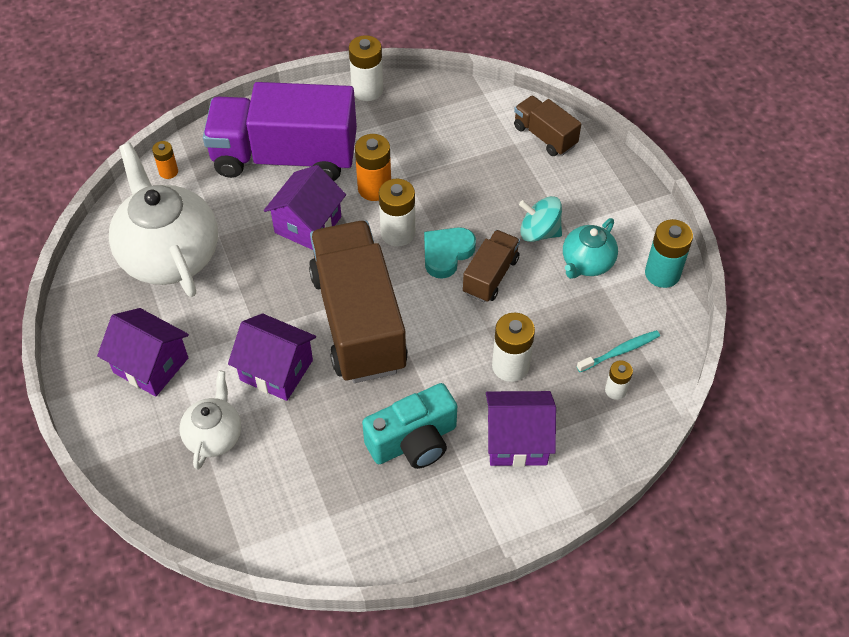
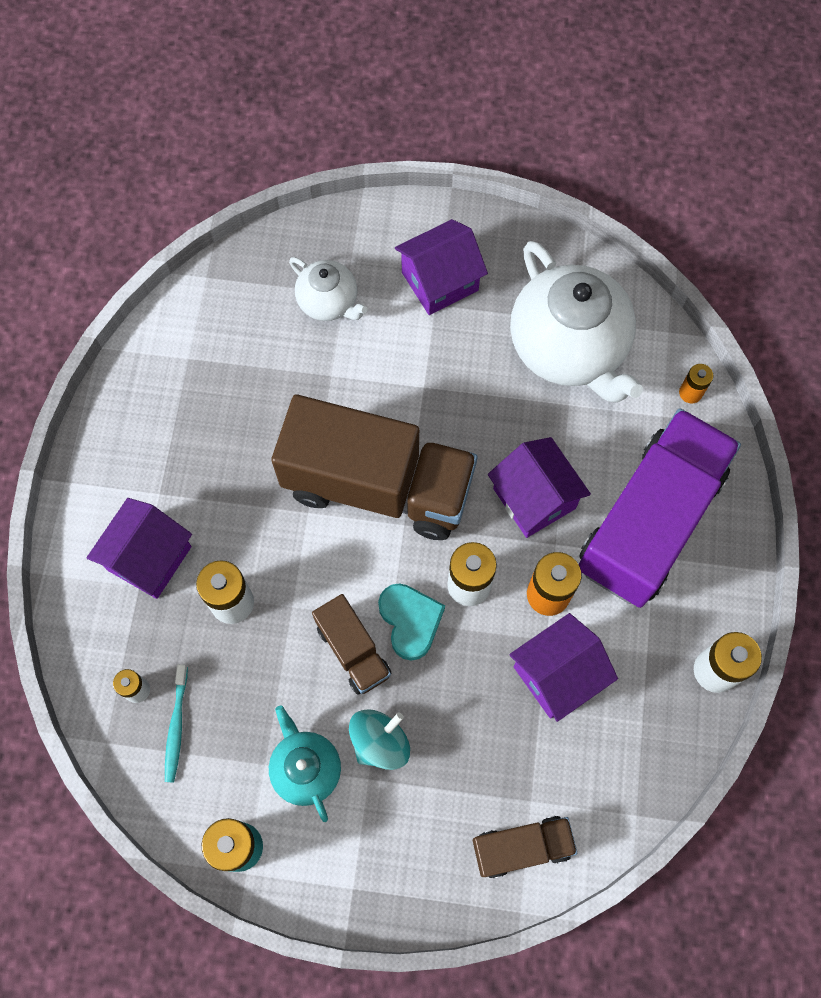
camera: 120 degrees right, 15 degrees up
white teapot [109,143,218,297] -> white teapot turned 60 degrees clockwise [510,241,643,403]
purple house [228,313,316,401] -> purple house moved to [509,613,618,722]
turquoise camera [362,383,457,469] -> none

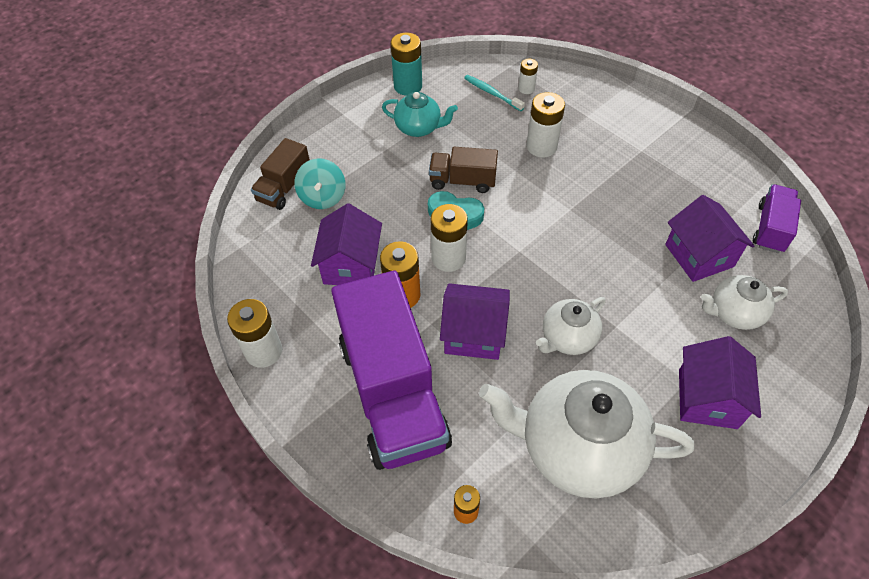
camera: 130 degrees right, 15 degrees down
purple house [87,498,192,599] -> purple house moved to [665,195,754,282]
brown truck [271,394,477,540] -> none
turquoise spinning top [349,709,410,770] -> turquoise spinning top moved to [294,158,345,209]
none -> white teapot [536,297,606,355]
none -> purple truck [753,184,801,253]

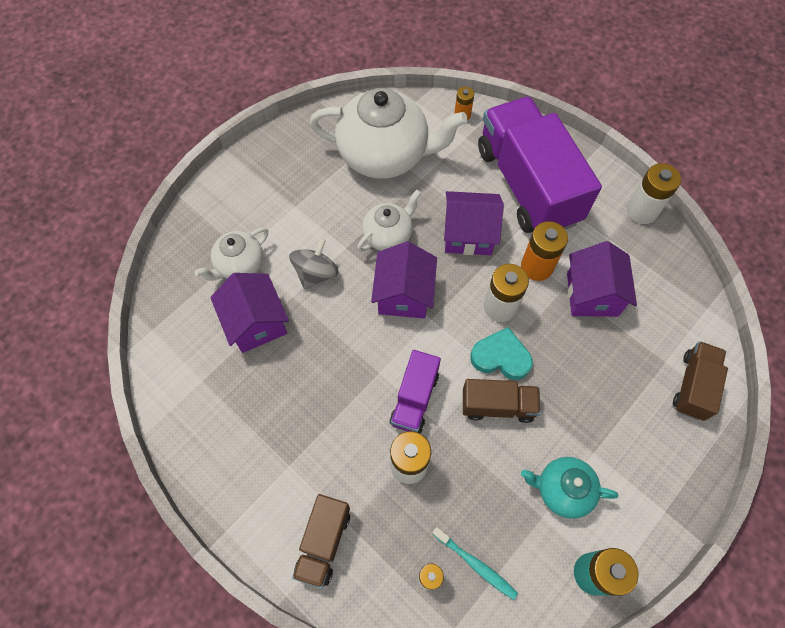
camera: 175 degrees right, 10 degrees up
turquoise spinning top [294,158,345,209] -> none
purple house [679,336,761,429] -> purple house moved to [371,241,437,319]
white teapot [701,275,788,330] -> white teapot turned 150 degrees clockwise [194,228,268,281]
purple truck [753,184,801,253] -> purple truck moved to [390,350,441,433]
none -> grey spinning top [289,238,339,289]
none -> brown truck [292,494,350,589]

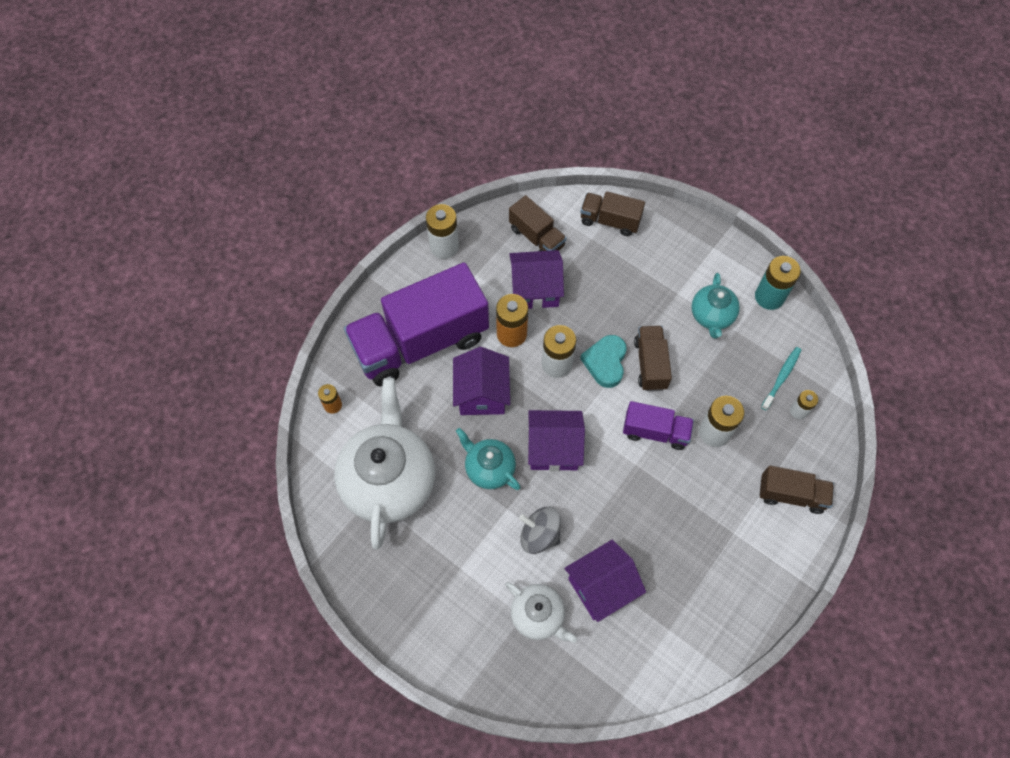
camera: 95 degrees left, 0 degrees up
white teapot [357,190,421,252] -> turquoise teapot [456,428,521,490]
none -> brown truck [509,195,566,251]

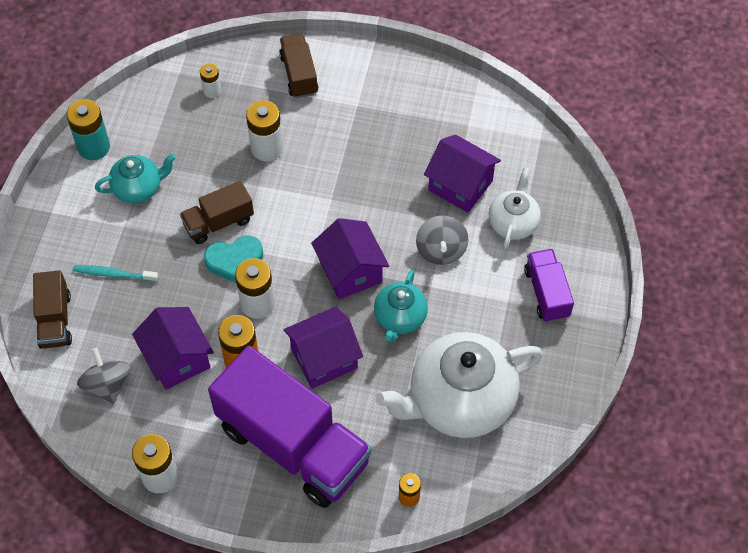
camera: 115 degrees left, 5 degrees down
brown truck [509,195,566,251] -> grey spinning top [77,348,130,404]
purple truck [623,401,694,450] -> purple truck moved to [524,249,574,322]
turquoise toothbrush [761,347,801,411] -> turquoise toothbrush moved to [73,265,159,282]

